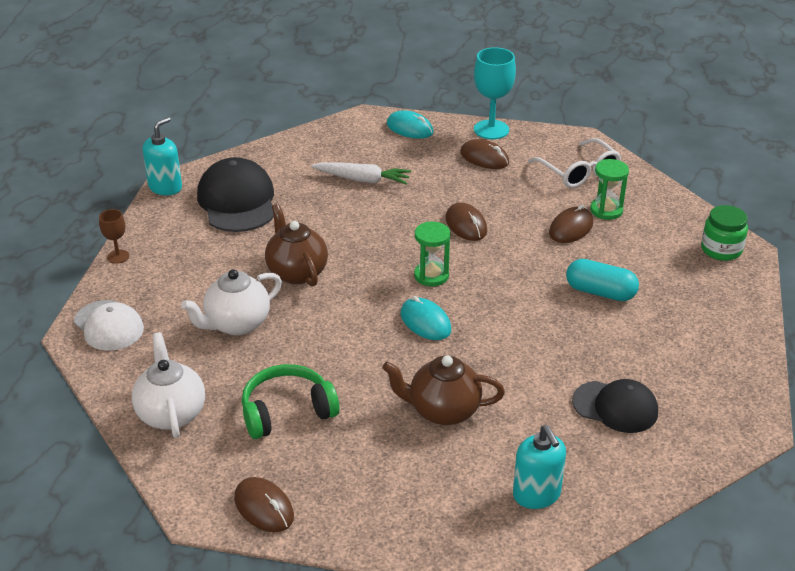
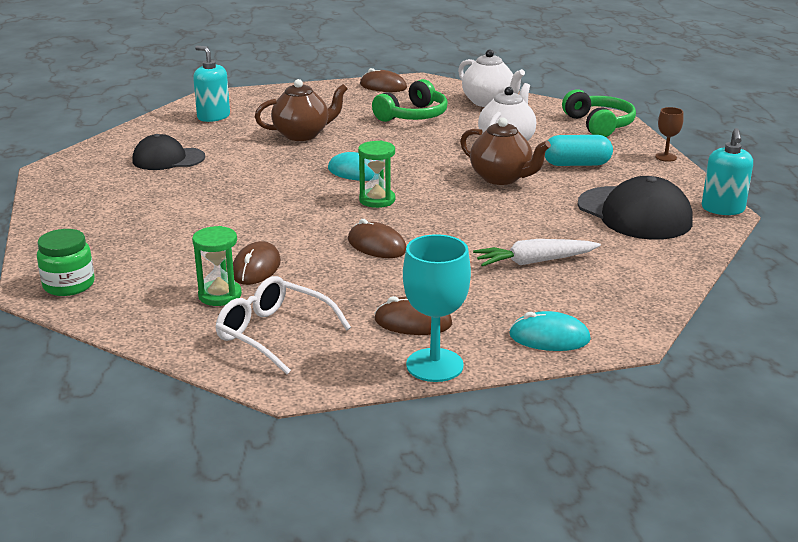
camera: 155 degrees right, 10 degrees down
white cap [74,300,144,351] -> green headphones [562,89,636,137]
turquoise capsule [566,259,639,301] -> turquoise capsule moved to [545,135,613,166]

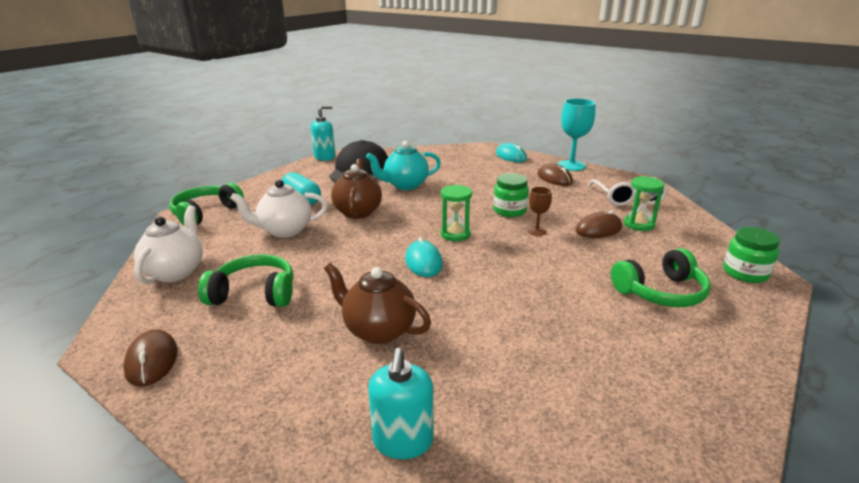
camera: 130 degrees left, 0 degrees up
black cap [132,134,205,170] -> none
brown mouse [348,219,407,258] -> green jar [493,173,529,217]
white carrot [473,239,601,267] -> none
brown goblet [655,107,684,162] -> brown goblet moved to [527,187,552,236]
none -> turquoise teapot [366,141,441,190]
none -> green headphones [611,248,711,307]

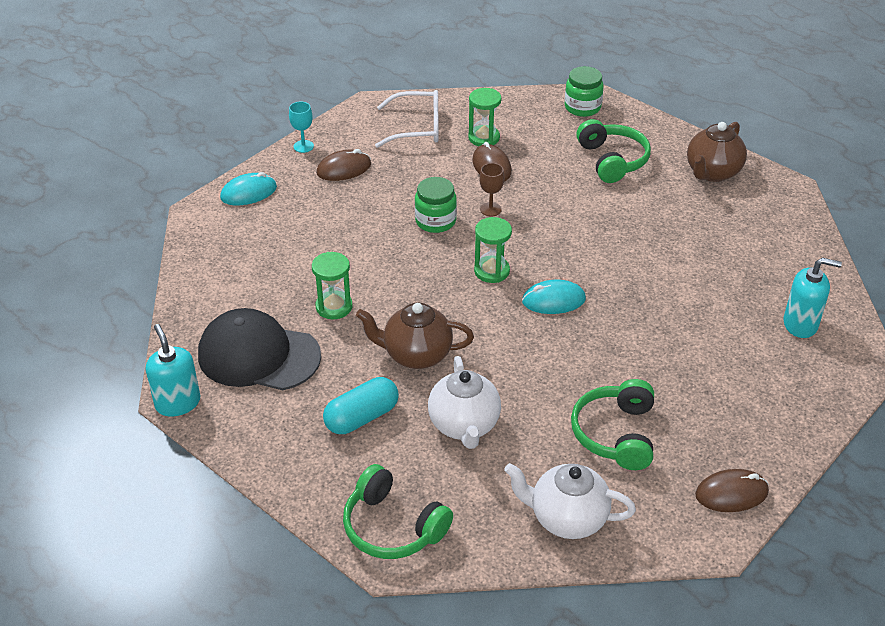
camera: 85 degrees left, 15 degrees up
brown teapot [324,263,431,344] -> brown teapot moved to [687,122,747,182]
turquoise teapot [366,141,441,190] -> green hourglass [312,252,352,319]
turquoise goblet [558,98,595,171] -> turquoise goblet [289,101,314,153], size x0.53

